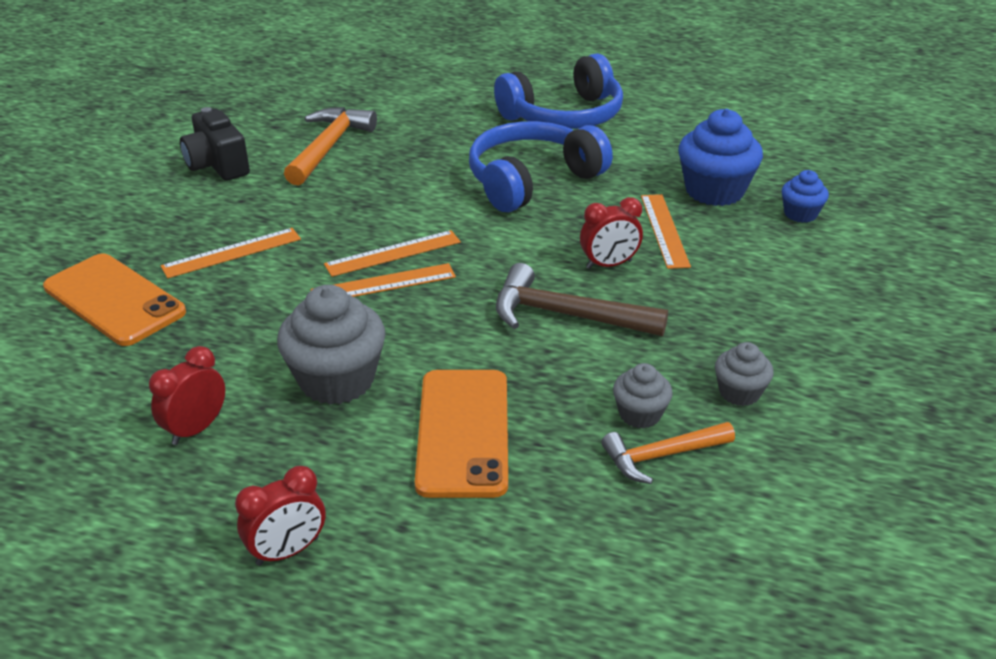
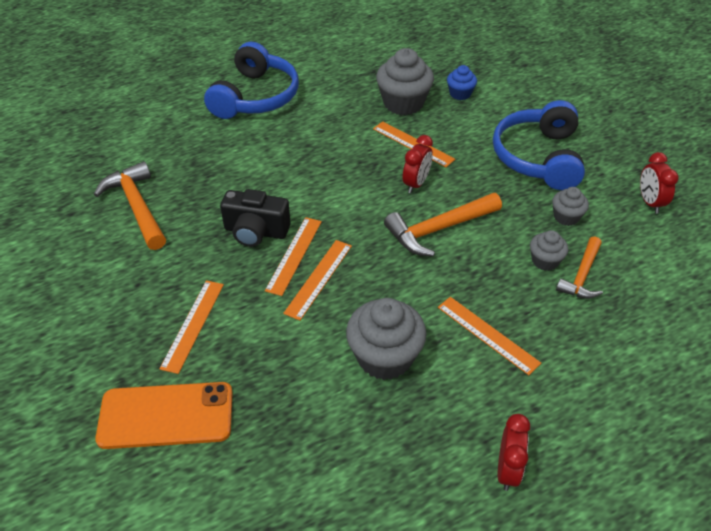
camera: 45 degrees left, 10 degrees up
red clock [149,346,225,445] -> red clock moved to [640,152,679,213]
black camera [180,107,250,181] -> black camera moved to [220,189,291,247]
orange phone [415,370,508,498] -> orange ruler [438,297,541,375]
blue headphones [469,121,613,212] -> blue headphones moved to [493,100,585,190]
brown hammer [496,263,668,336] -> orange hammer [384,193,502,256]
blue cupcake [678,109,763,206] -> grey cupcake [376,48,434,115]

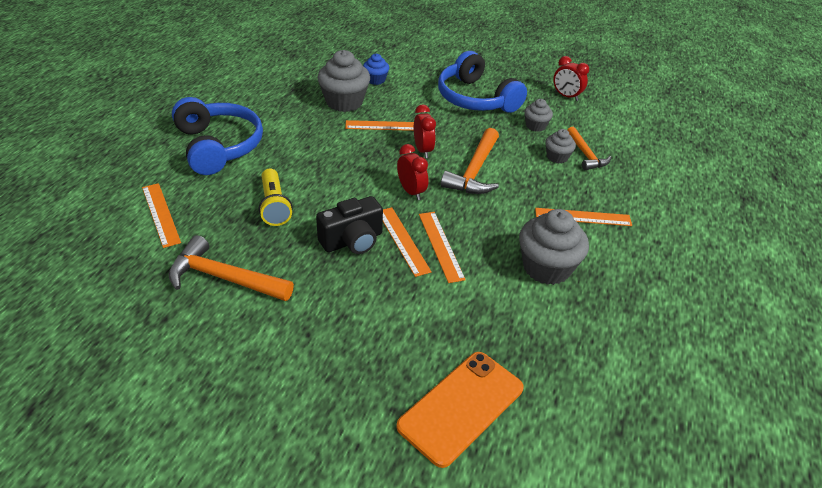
camera: 45 degrees left, 5 degrees down
orange ruler [159,280,224,374] -> orange ruler moved to [142,183,181,248]
red clock [498,414,530,491] -> red clock moved to [397,144,428,200]
none -> yellow flashlight [259,168,293,226]

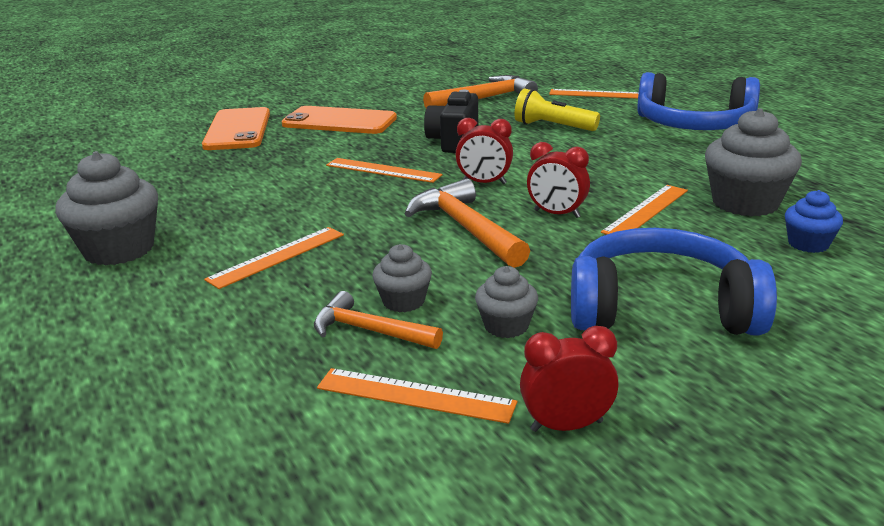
camera: 135 degrees right, 15 degrees down
orange ruler [383,207,432,277] -> orange ruler moved to [317,368,517,424]
grey cupcake [519,209,589,285] -> grey cupcake moved to [55,151,158,266]
none -> orange phone [282,106,397,134]

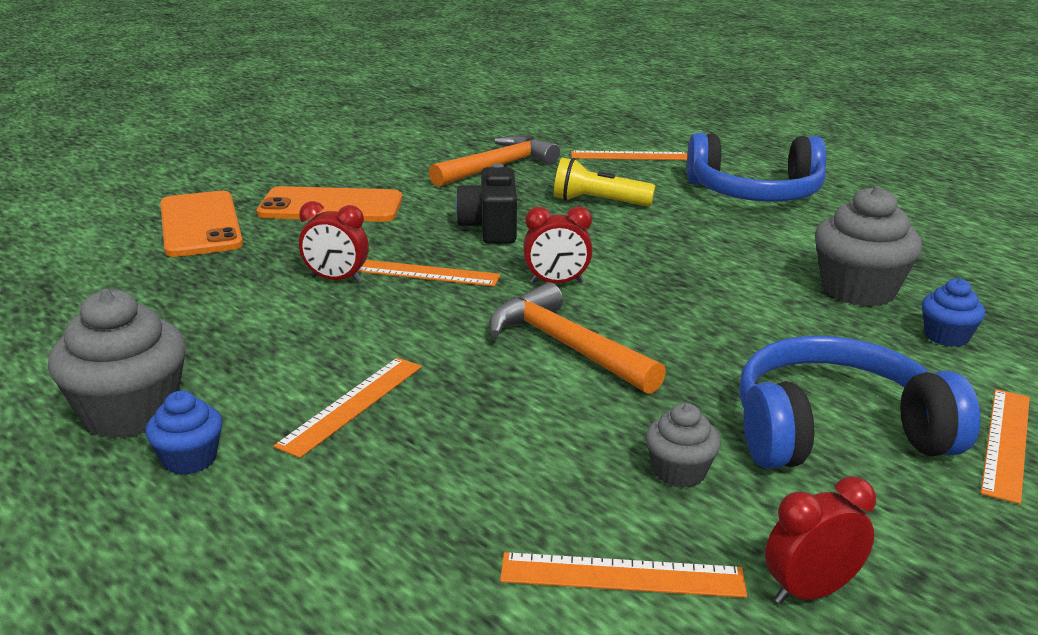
camera: 15 degrees left, 0 degrees up
orange hammer [314,291,443,349] -> none
grey cupcake [372,244,432,312] -> none
red clock [527,142,590,218] -> red clock moved to [299,201,369,283]
orange ruler [601,185,688,235] -> orange ruler moved to [981,389,1030,504]
none -> blue cupcake [145,391,222,475]

